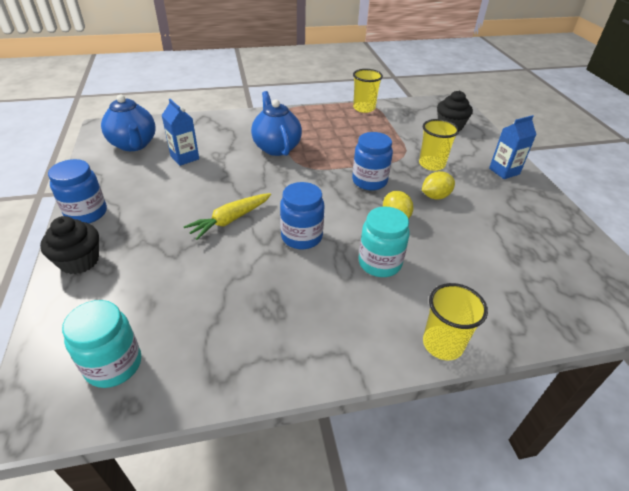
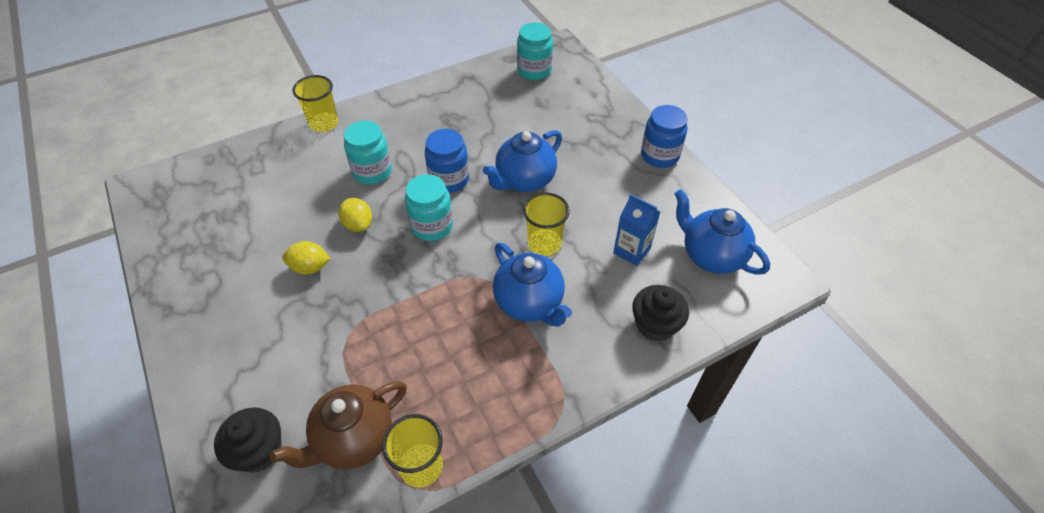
camera: 165 degrees right, 10 degrees up
black cupcake [40,216,99,274] -> black cupcake moved to [632,285,689,341]
yellow carrot [183,193,271,240] -> blue teapot [483,130,562,192]
blue jar [352,132,393,190] -> none
yellow cup [419,119,459,171] -> yellow cup moved to [523,192,570,256]
yellow lemon [422,171,455,200] -> yellow lemon turned 45 degrees clockwise [282,241,331,275]
blue carton [489,115,537,179] -> none
none -> brown teapot [270,381,407,469]
none -> turquoise jar [405,174,453,241]

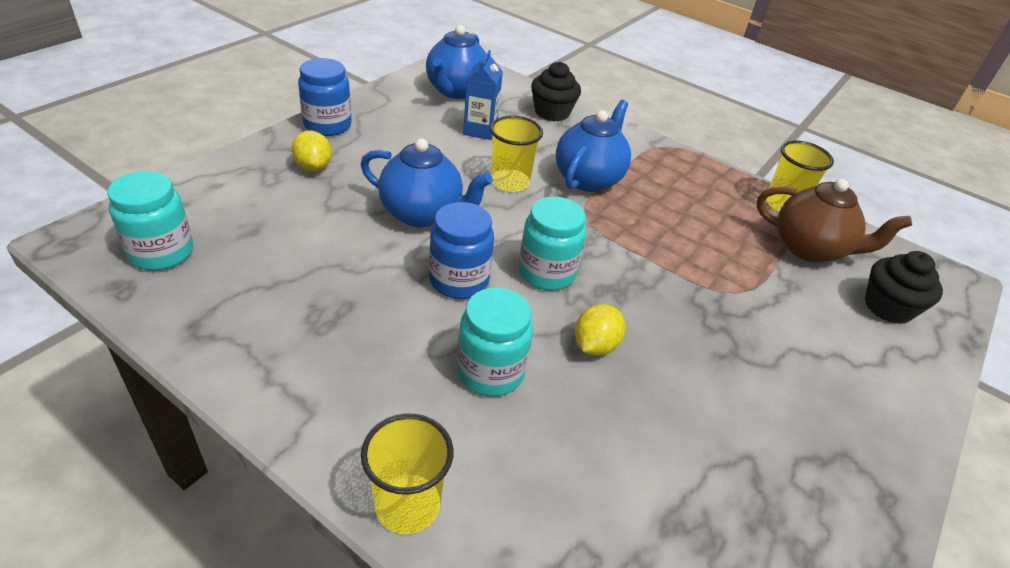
camera: 120 degrees left, 10 degrees down
yellow lemon [282,241,331,275] -> yellow lemon moved to [292,131,332,171]

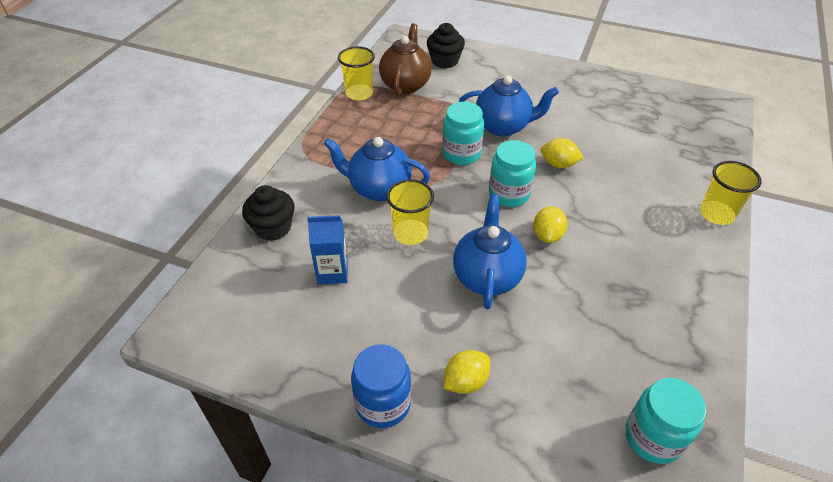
camera: 100 degrees left, 5 degrees up
blue teapot [426,25,487,99] -> blue teapot moved to [459,75,559,136]
blue jar [429,202,494,299] -> yellow lemon [533,206,568,243]
turquoise jar [457,288,533,396] -> turquoise jar moved to [442,102,484,165]

